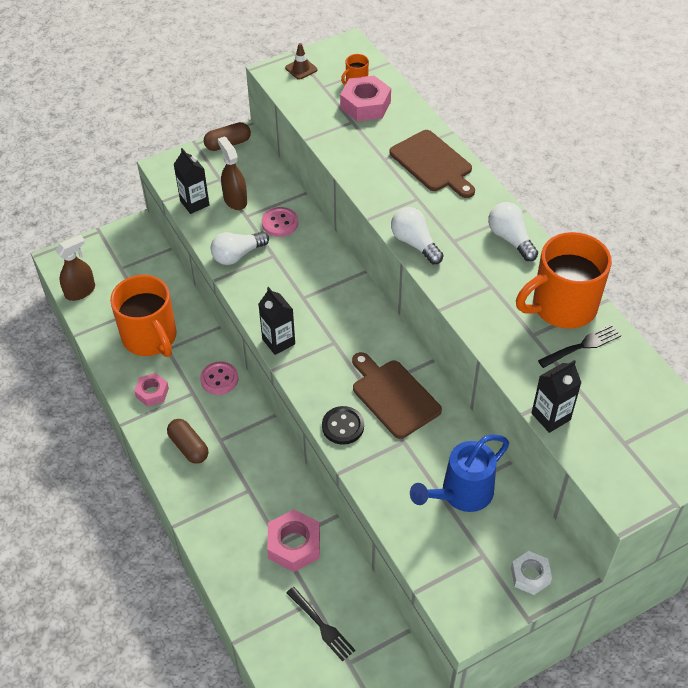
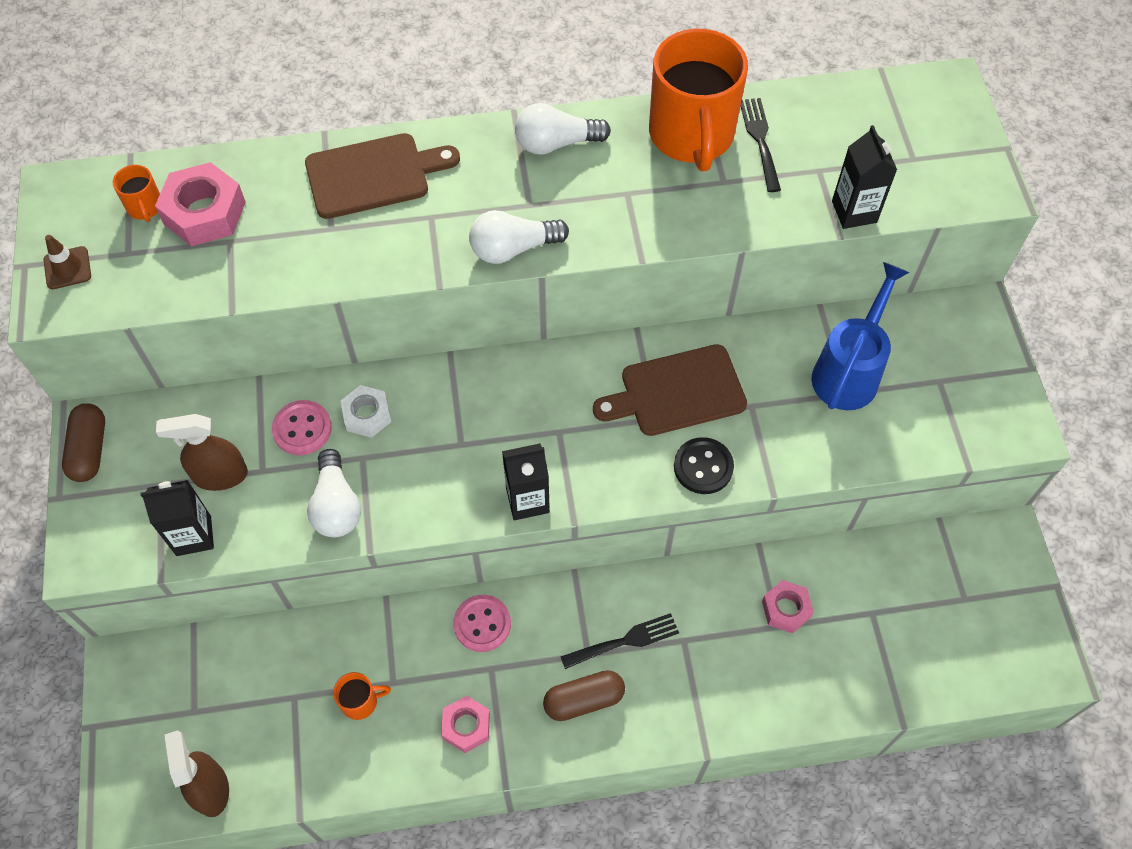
camera: 70 degrees left, 10 degrees up
orange mug [110,275,177,357] -> orange mug [333,672,391,720], size x0.41
pink nut [267,509,320,572] -> pink nut [762,580,814,633], size x0.63
black fork [286,587,355,661] -> black fork moved to [561,613,679,669]
blue watering can [410,434,509,512] -> blue watering can turned 135 degrees counterclockwise [812,262,909,410]
white nut [511,551,552,595] -> white nut moved to [340,385,391,438]

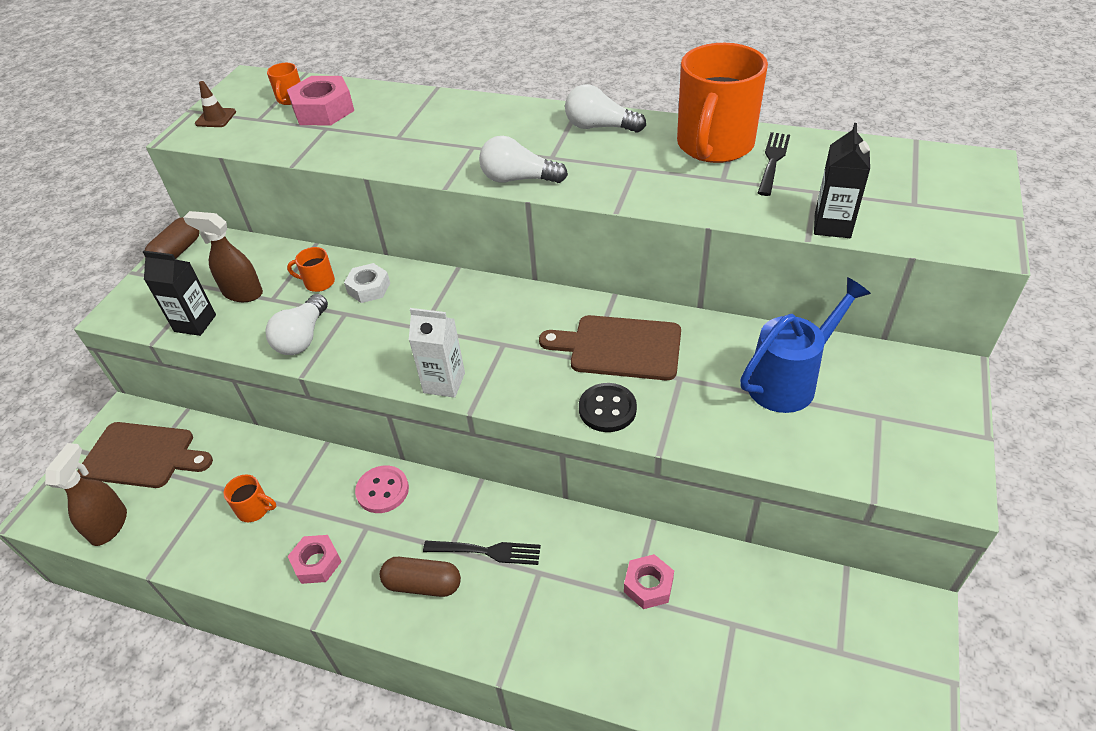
camera: 30 degrees right, 15 degrees down
pink button [272,400,332,455] -> orange mug [287,247,335,292]
brown cutting board [305,133,460,219] -> brown cutting board moved to [78,422,213,488]
black carton [502,444,550,520] -> white carton [409,308,465,398]

